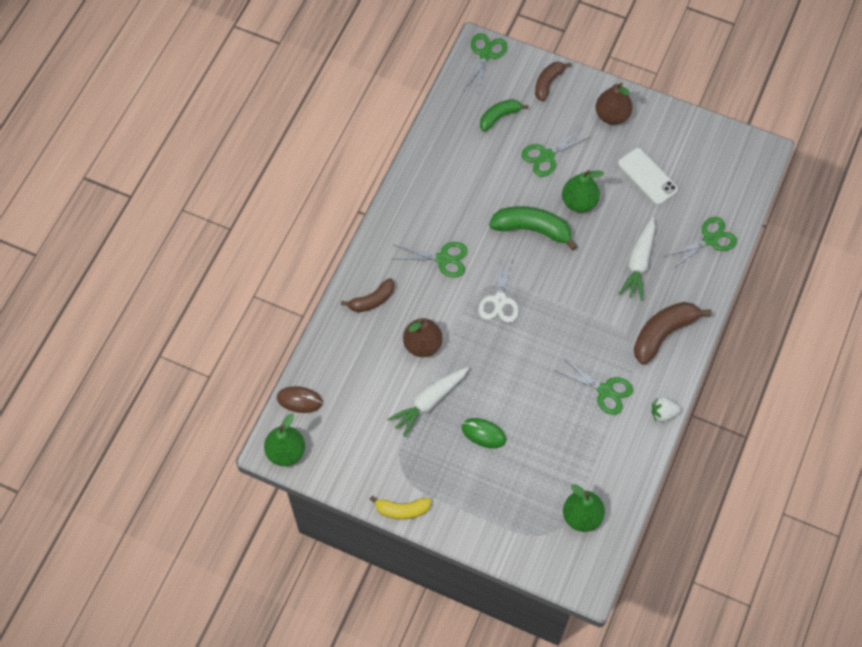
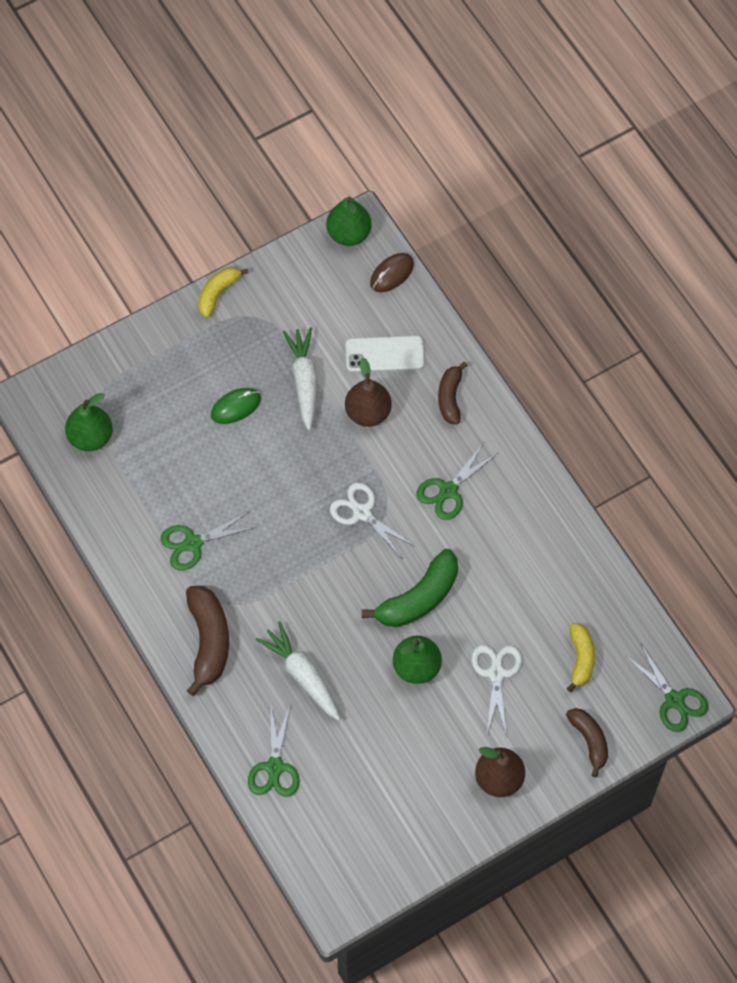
camera: 125 degrees right, 0 degrees up
green banana [480,99,528,132] -> yellow banana [567,623,595,692]
green scissors [522,128,592,177] -> white scissors [471,645,522,737]
white phone [618,148,678,205] -> white phone moved to [345,336,425,372]
white strawberry [651,397,681,422] -> none

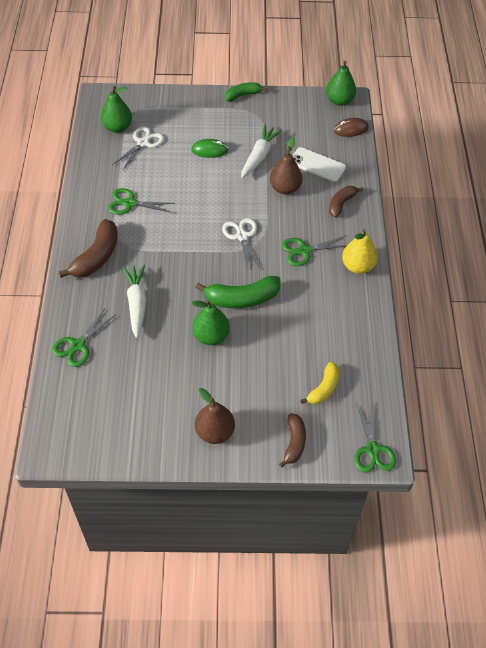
camera: 30 degrees right, 10 degrees down
yellow banana [198,267,248,318] -> green banana [225,82,267,102]
white scissors [471,645,522,737] -> white scissors moved to [112,126,164,171]
none -> yellow pear [342,229,378,274]

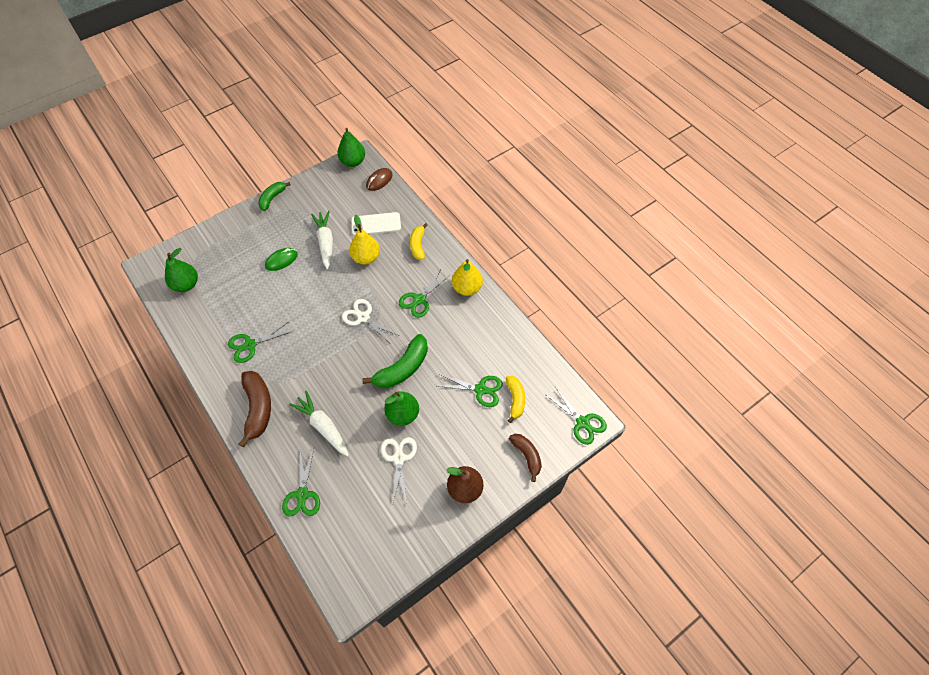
camera: 35 degrees left, 5 degrees up
white scissors [112,126,164,171] -> white scissors moved to [381,437,417,505]
brown pear [270,137,303,195] -> yellow pear [349,215,380,265]
brown banana [329,186,364,218] -> yellow banana [410,223,428,260]
none -> green scissors [439,374,503,407]

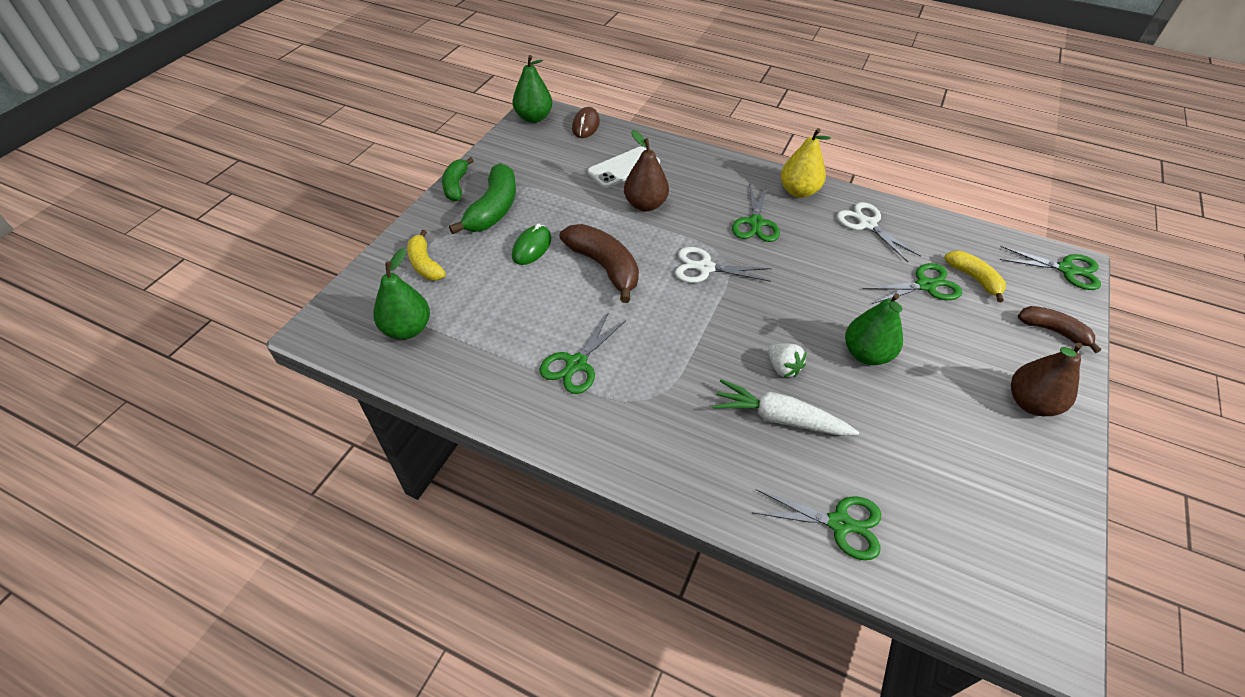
camera: 30 degrees left, 10 degrees down
brown banana [239,371,271,447] -> brown banana moved to [560,224,639,303]
green scissors [282,448,320,516] -> green scissors turned 45 degrees counterclockwise [752,489,881,560]
white carrot [311,211,333,270] -> none
yellow pear [349,215,380,265] -> brown pear [624,130,669,211]
green banana [362,334,428,388] -> green banana moved to [449,163,516,234]
white scissors [381,437,417,505] -> white scissors moved to [837,202,921,262]
yellow banana [410,223,428,260] -> yellow banana moved to [407,230,446,280]
none -> white strawberry [768,343,807,377]

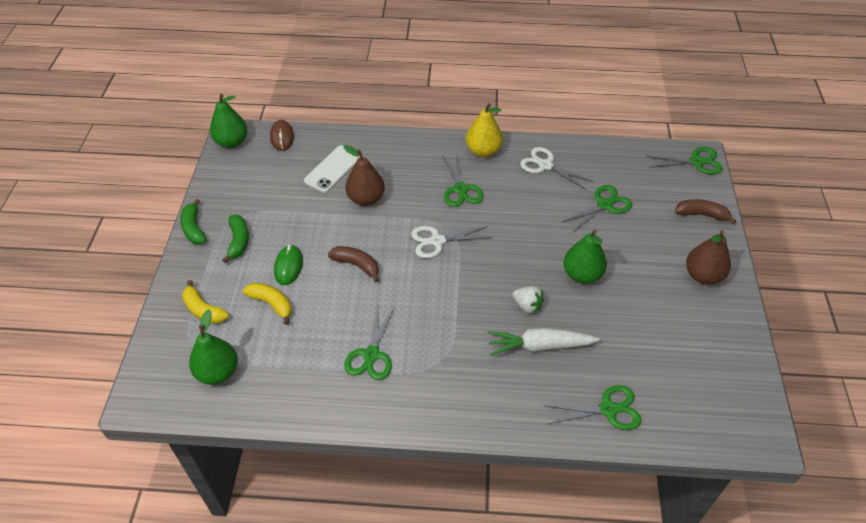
camera: 20 degrees left, 0 degrees up
green banana [449,163,516,234] -> green banana [222,215,249,263], size x0.63
brown banana [560,224,639,303] -> brown banana [328,246,379,282], size x0.63
yellow banana [944,251,1006,302] -> yellow banana moved to [243,283,292,325]

